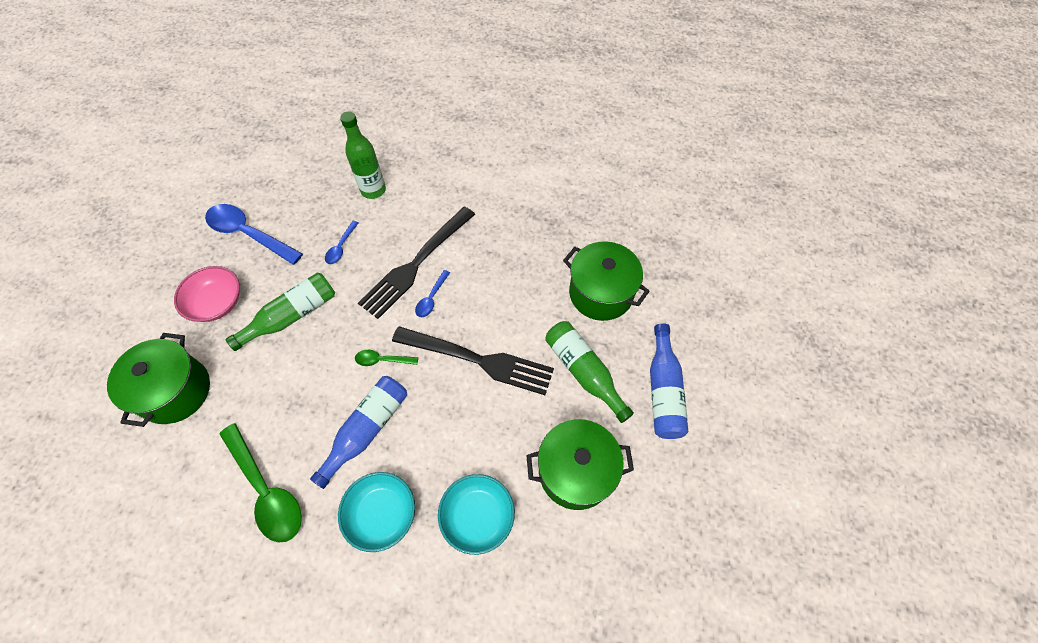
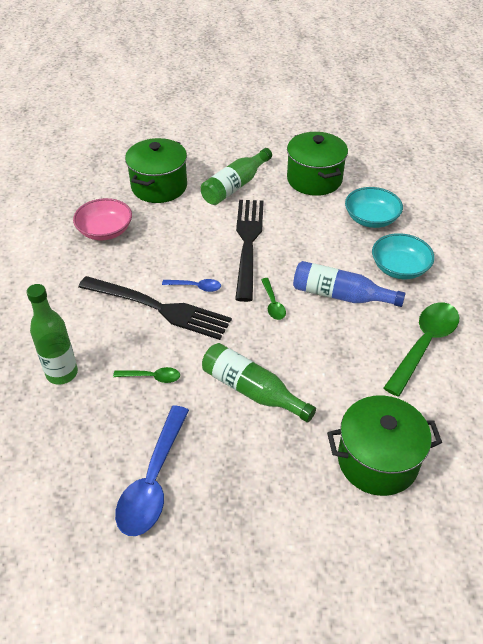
camera: 105 degrees left, 15 degrees down
pink bowl [174,266,240,322] -> pink bowl moved to [73,198,132,240]
blue spoon [325,221,359,264] -> green spoon [113,367,180,383]
blue bottle [650,323,688,439] -> none

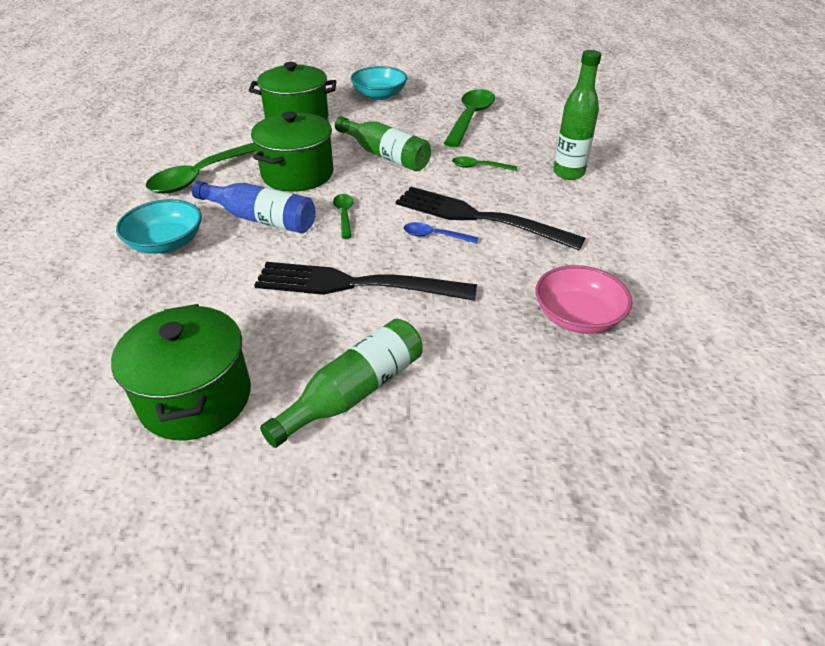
camera: 175 degrees left, 5 degrees down
blue spoon [115,406,189,536] -> green spoon [444,89,495,147]
green pot [125,138,187,203] -> green pot moved to [251,111,333,192]
black fork [235,200,264,302] -> black fork turned 90 degrees clockwise [254,262,477,301]
turquoise bowl [345,187,403,228] -> turquoise bowl moved to [350,66,407,100]

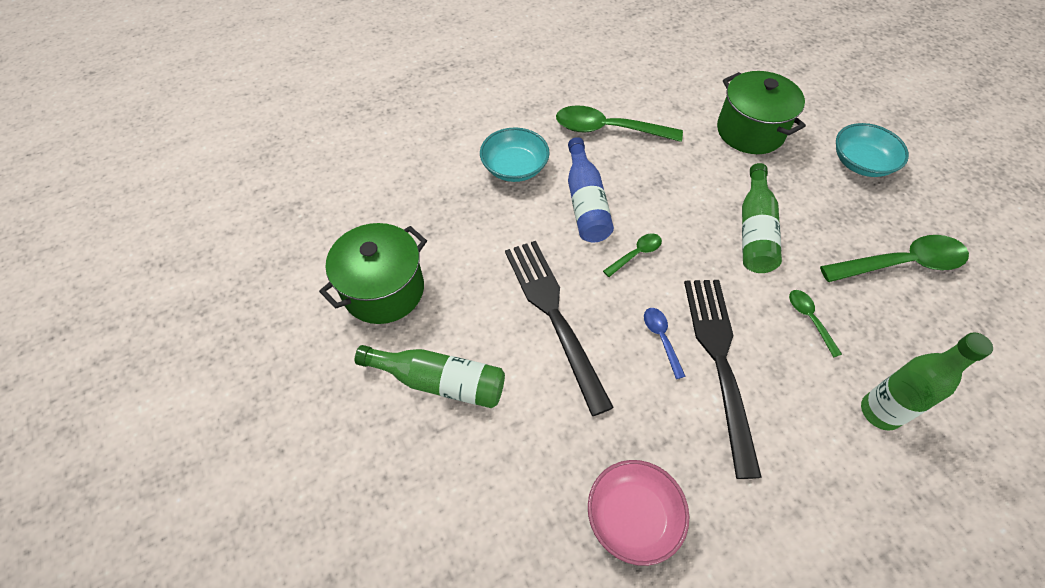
camera: 60 degrees right, 15 degrees up
green pot [251,111,333,192] -> none

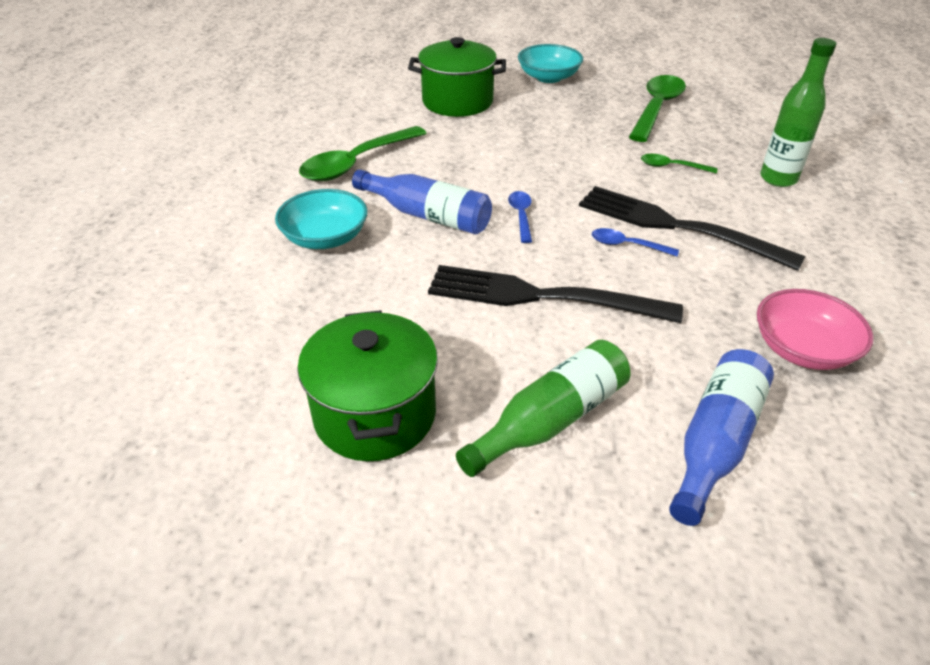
camera: 55 degrees left, 15 degrees down
green spoon [603,233,662,277] -> blue spoon [508,191,532,243]
green bottle [742,163,782,273] -> none
none -> blue bottle [669,349,774,526]

